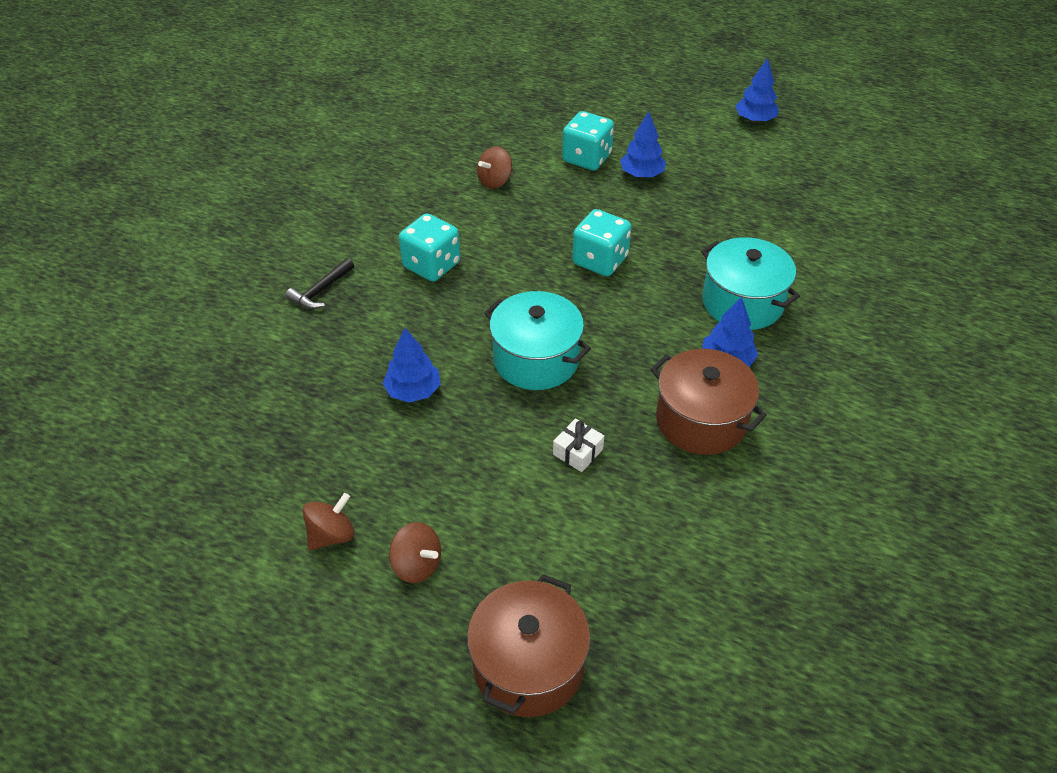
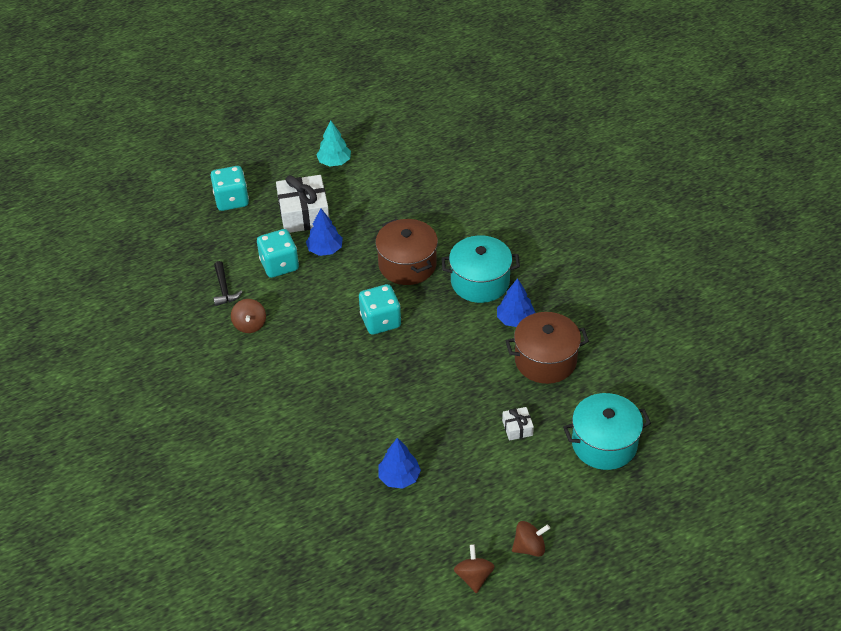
camera: 50 degrees left, 0 degrees up
black hammer [285,258,354,309] -> black hammer moved to [213,261,243,306]
turquoise dice [399,213,460,282] -> turquoise dice moved to [211,166,249,211]
brown pot [467,574,590,717] -> brown pot moved to [375,218,438,285]
turquoise pot [484,291,591,390] -> turquoise pot moved to [563,393,651,470]
blue tree [735,58,779,123] -> turquoise tree [316,120,351,167]
none -> white gift [276,175,329,233]

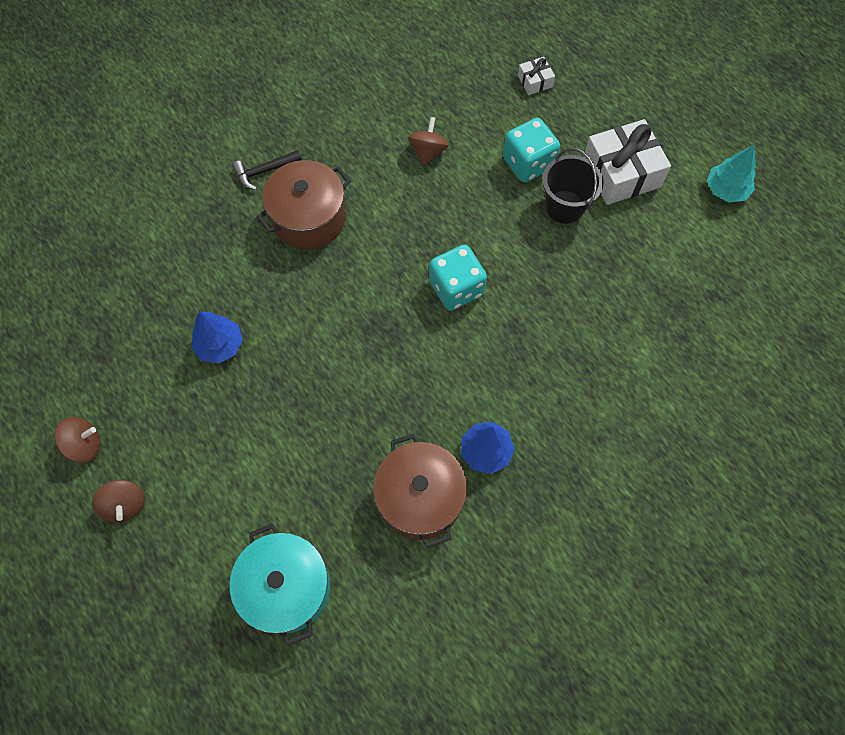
camera: 80 degrees right, 20 degrees up
turquoise dice [211,166,249,211] -> none
black hammer [213,261,243,306] -> black hammer moved to [232,150,302,190]
brown spinning top [231,299,266,333] -> brown spinning top turned 120 degrees clockwise [408,117,449,167]
blue tree [306,208,343,256] -> black bucket [542,148,604,224]
brown pot [375,218,438,285] -> brown pot moved to [257,160,351,250]
turquoise pot [442,235,520,303] -> none
white gift [502,407,534,441] -> white gift moved to [518,57,555,95]

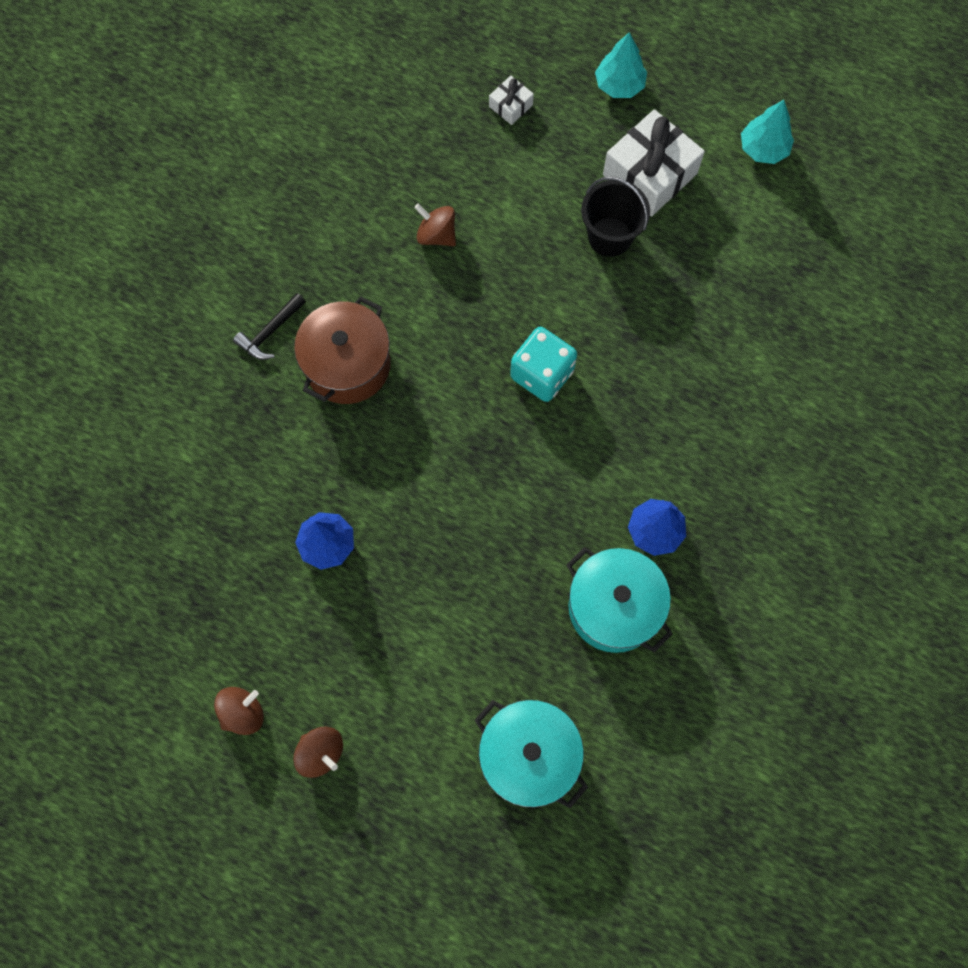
camera: 25 degrees left, 5 degrees up
brown pot [373,433,467,548] -> turquoise pot [566,547,673,653]
brown spinning top [408,117,449,167] -> brown spinning top turned 45 degrees counterclockwise [414,203,456,246]
turquoise dice [503,118,560,183] -> none
none -> turquoise tree [595,32,647,98]

